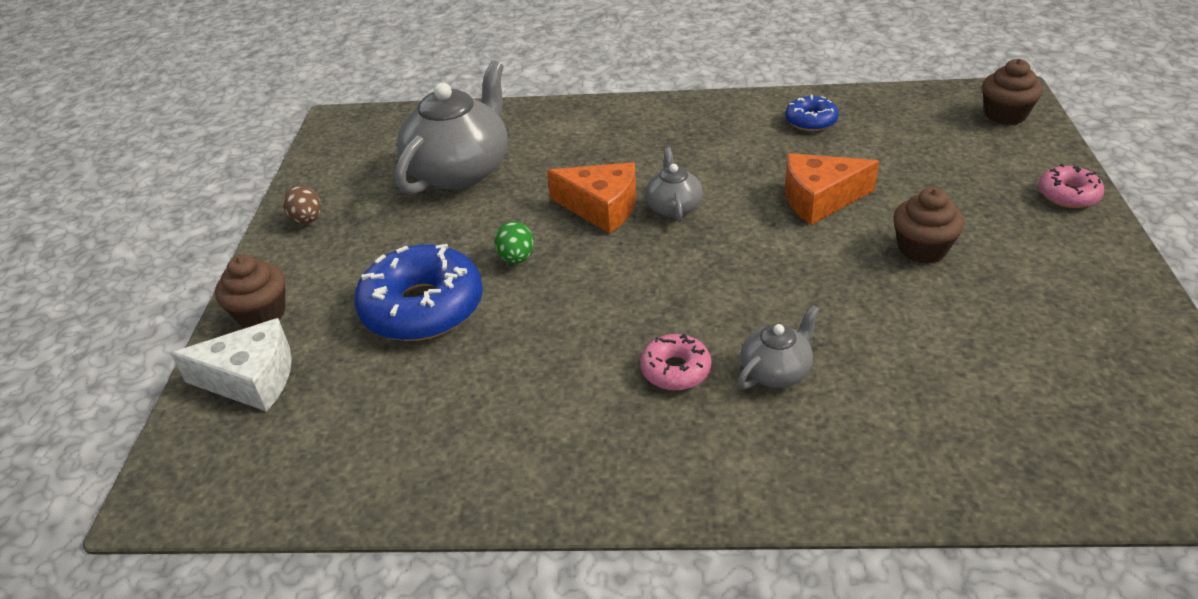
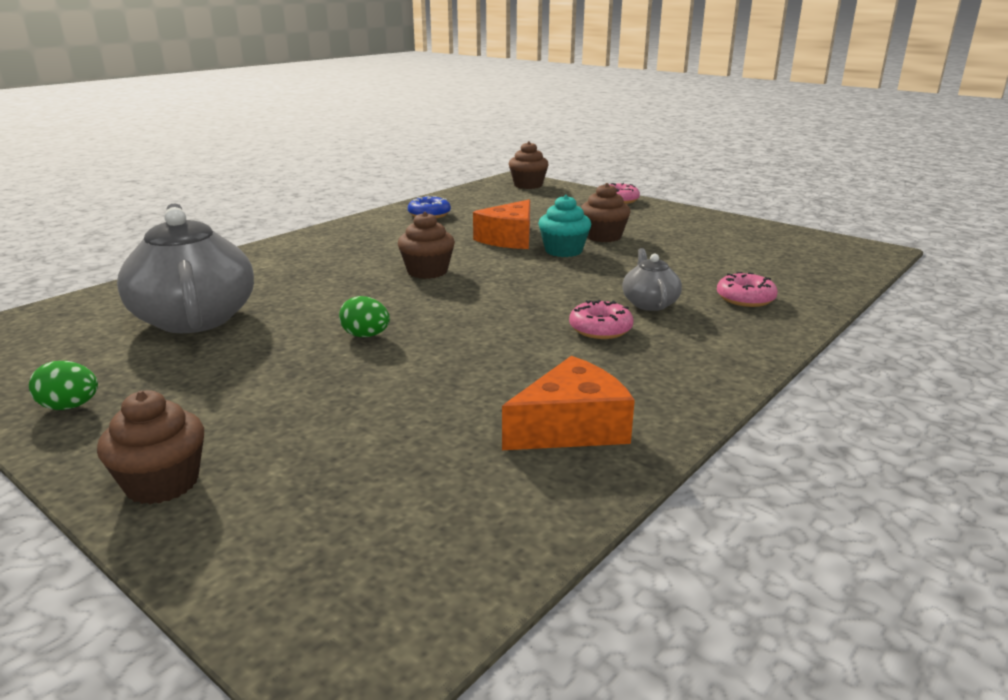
camera: 55 degrees left, 15 degrees down
white cheese [170,318,292,412] -> none
brown egg [283,186,321,224] -> green egg [29,361,98,410]
blue donut [355,244,483,341] -> none
orange cheese [547,162,636,233] -> orange cheese moved to [502,356,635,450]
grey teapot [645,148,703,222] -> brown cupcake [398,212,455,279]
none -> turquoise cupcake [538,195,591,257]
none -> pink donut [717,272,778,307]

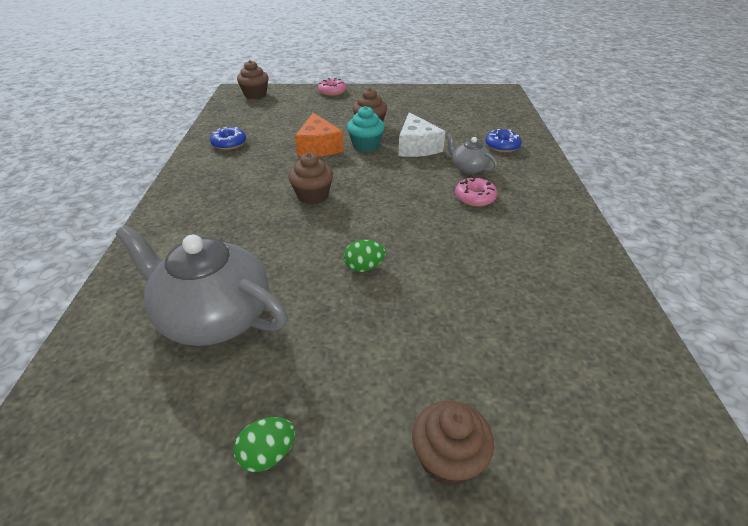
camera: 40 degrees left, 15 degrees up
orange cheese [502,356,635,450] -> none
pink donut [717,272,778,307] -> blue donut [485,129,522,152]
none -> white cheese [398,112,445,157]

